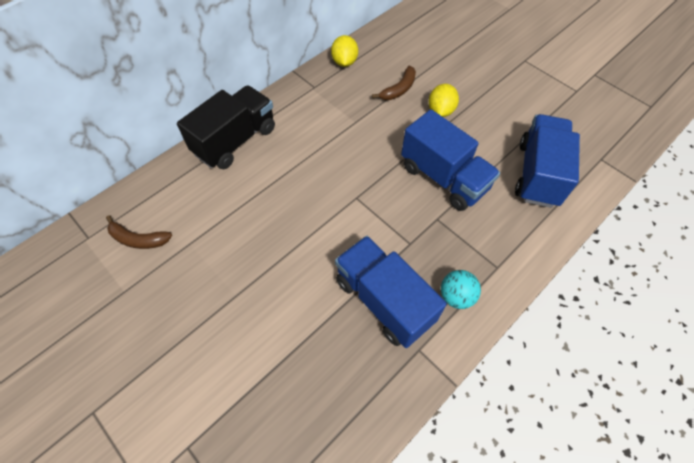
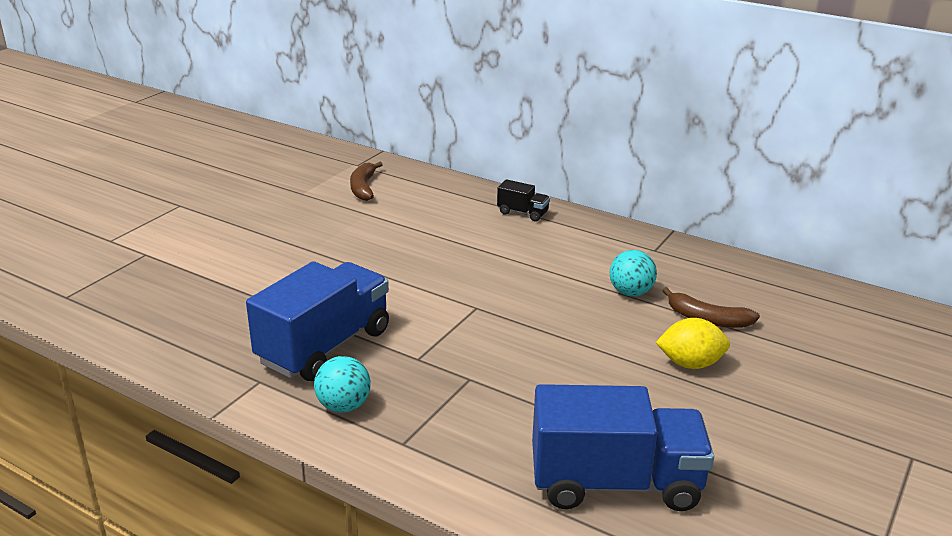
camera: 75 degrees right, 30 degrees down
black truck [177,85,275,169] -> black truck [497,179,550,222], size x0.45
yellow lemon [331,35,358,67] -> none
blue truck [401,109,500,211] -> none
none -> turquoise ball [610,250,657,296]

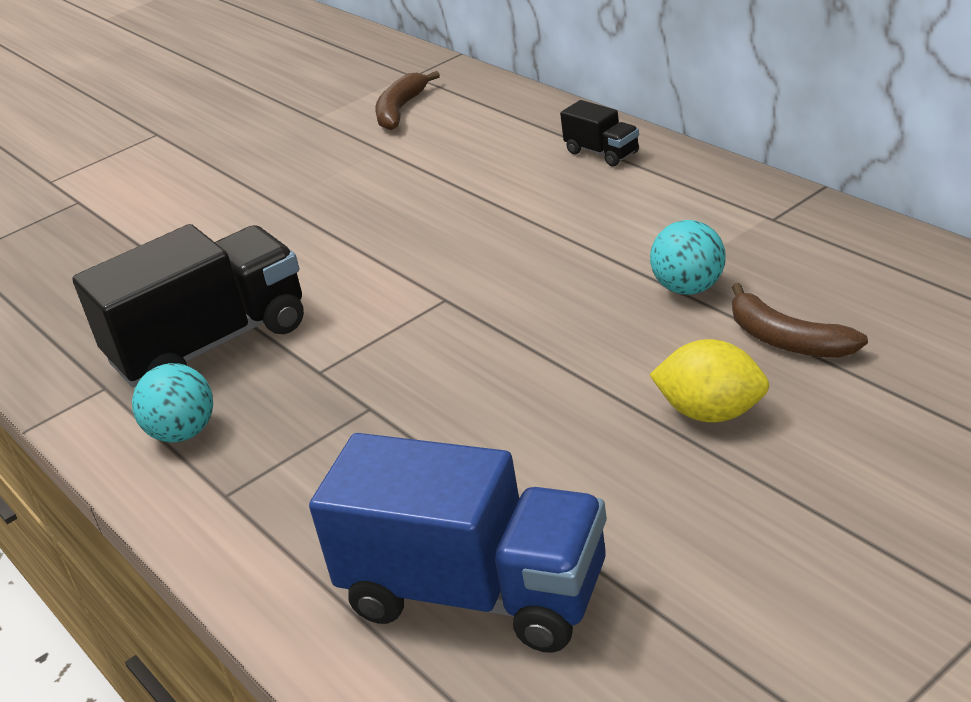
camera: 25 degrees right, 5 degrees up
blue truck [246,261,389,381] -> black truck [72,224,304,387]

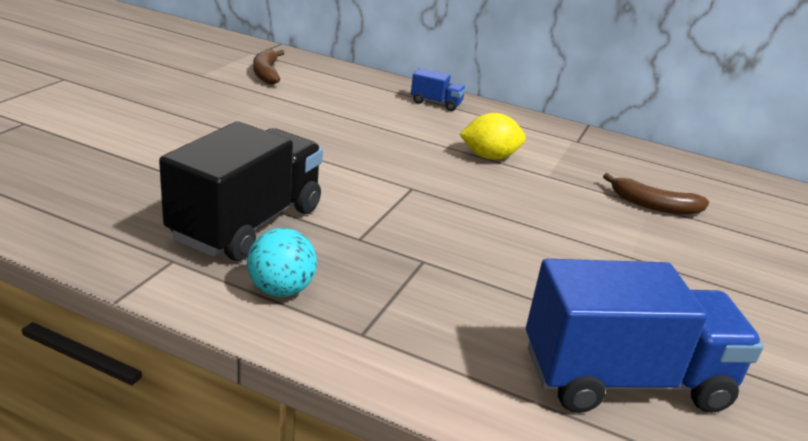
camera: 35 degrees left, 5 degrees down
black truck [560,100,639,167] -> blue truck [411,68,466,111]
turquoise ball [650,220,726,295] -> none
yellow lemon [650,339,769,422] -> yellow lemon moved to [459,113,526,160]

